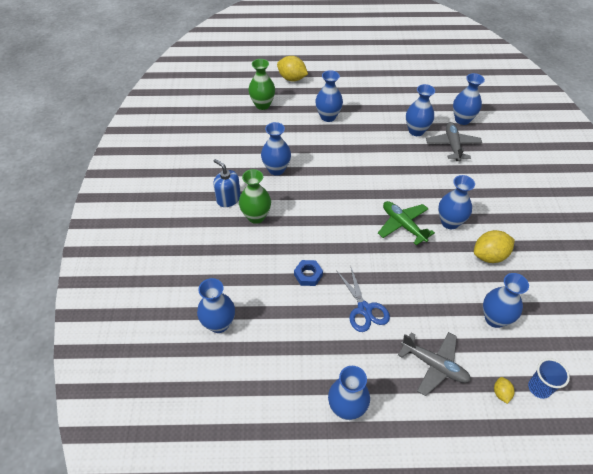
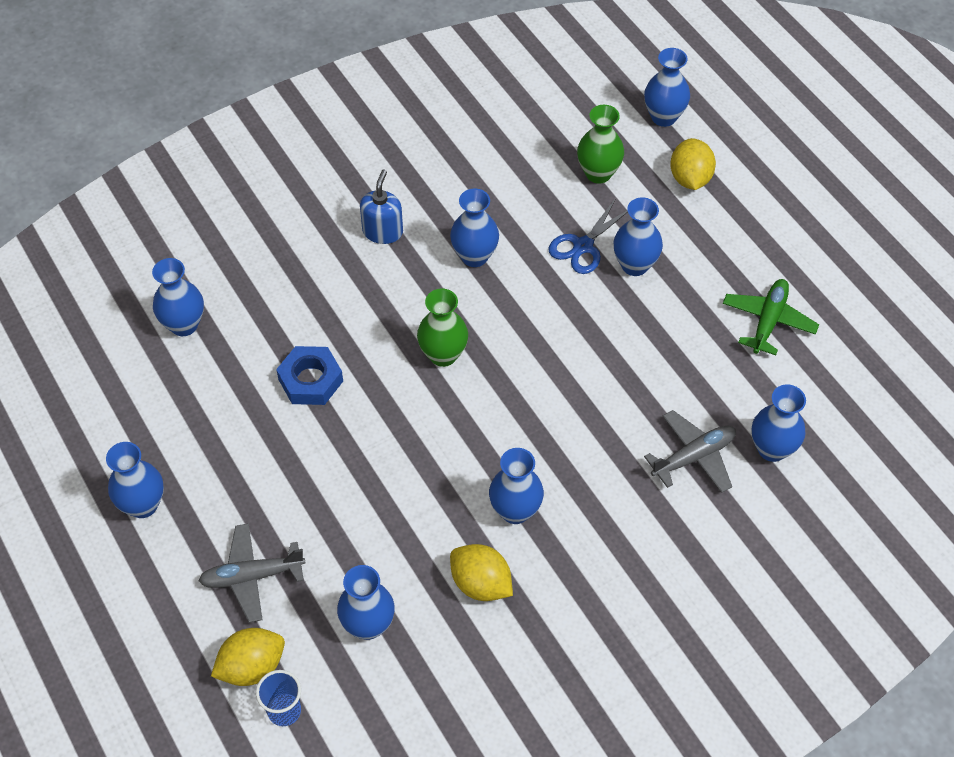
camera: 60 degrees right, 5 degrees up
green vase [239,169,271,224] -> green vase moved to [417,288,468,367]
blue nut [294,260,323,286] -> blue nut [276,346,343,405], size x1.52
blue scissors [337,268,390,332] -> blue scissors moved to [549,198,628,274]
green plane [378,201,435,245] -> green plane moved to [723,279,819,355]
grey plane [398,332,471,396] -> grey plane turned 75 degrees clockwise [198,523,305,623]
blue vase [406,84,435,136] -> blue vase moved to [644,48,690,127]
yellow lemon [494,377,515,404] -> yellow lemon [211,628,285,686], size x2.01

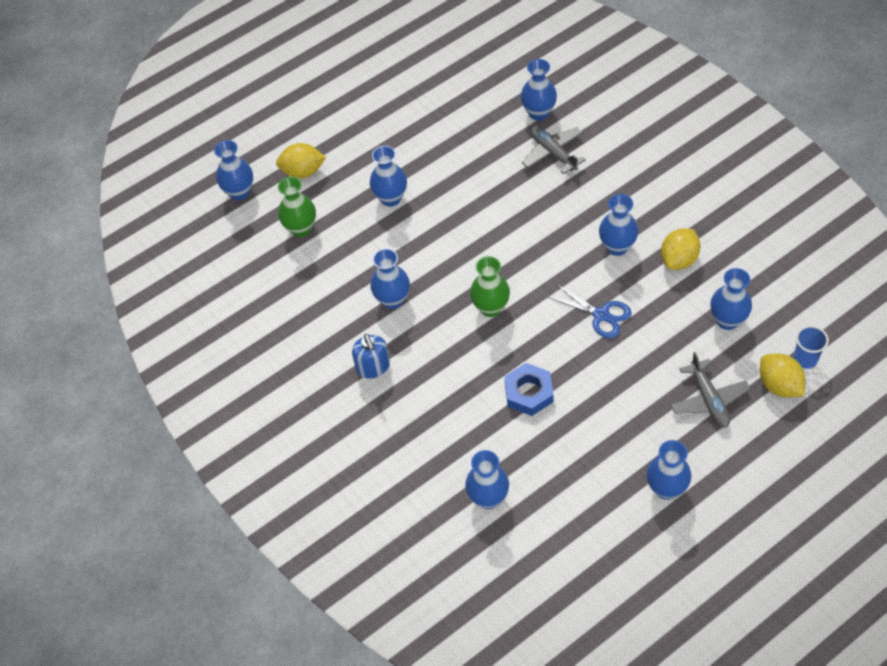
camera: 90 degrees left, 0 degrees up
blue soap dispenser [360,170,403,244] -> blue soap dispenser turned 120 degrees counterclockwise [352,334,390,379]
blue scissors [549,198,628,274] -> blue scissors moved to [548,284,631,338]
green plane [723,279,819,355] -> none

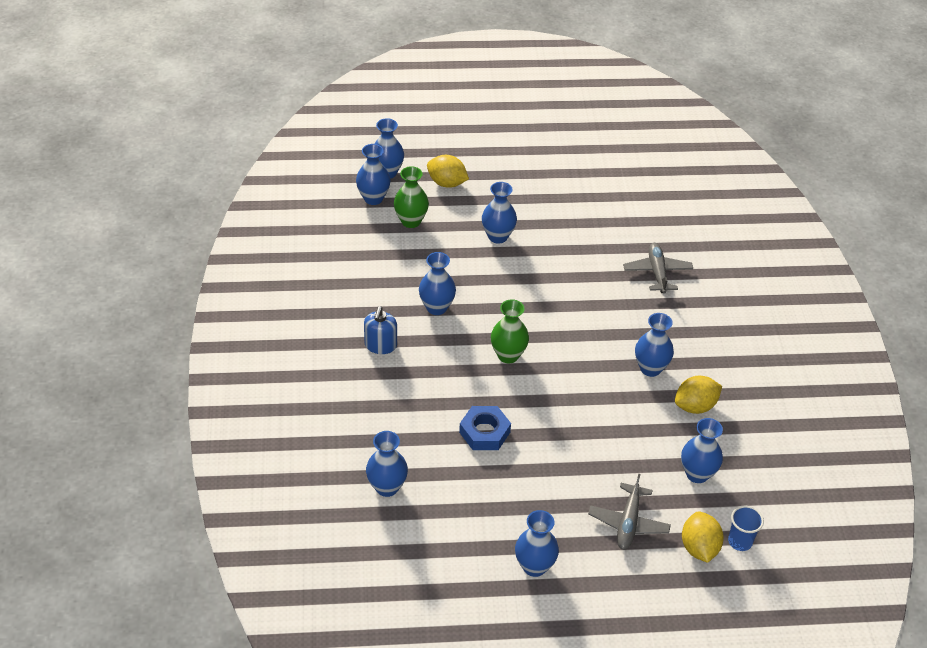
camera: 25 degrees right, 10 degrees down
blue vase [521,59,557,121] -> blue vase moved to [356,144,391,205]
blue scissors [548,284,631,338] -> none

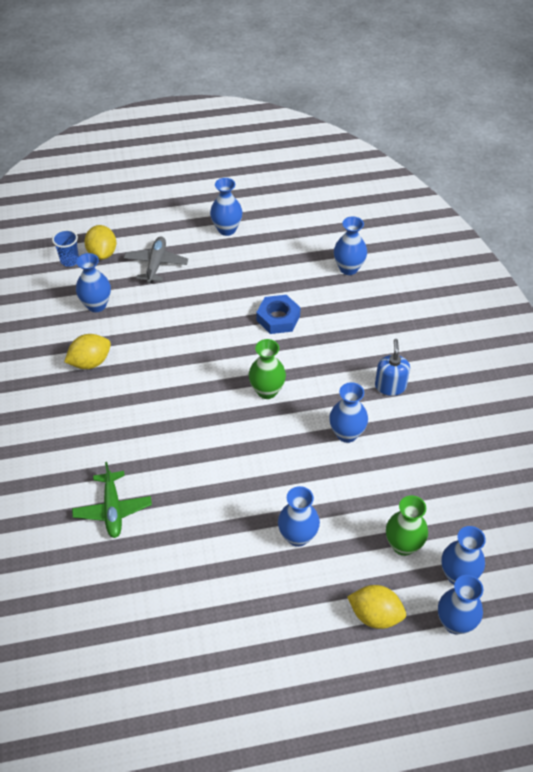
camera: 175 degrees right, 5 degrees up
grey plane [623,243,693,293] -> green plane [72,462,152,538]
blue vase [635,313,674,377] -> none

